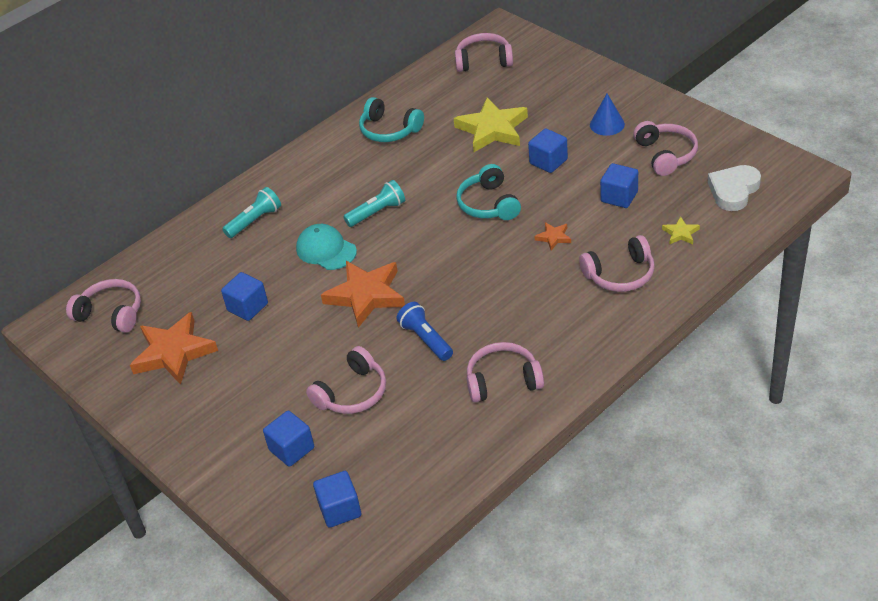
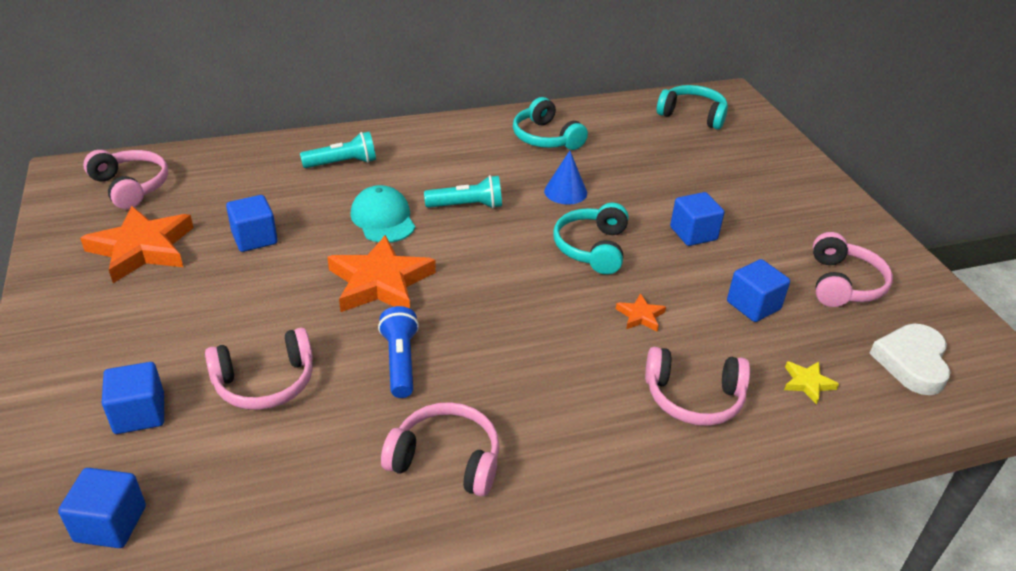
camera: 20 degrees right, 5 degrees down
yellow star [454,97,528,152] -> none
pink headphones [455,33,513,72] -> turquoise headphones [657,85,728,130]
blue cone [590,94,625,136] -> blue cone moved to [544,151,587,205]
white heart [708,165,761,211] -> white heart turned 45 degrees counterclockwise [869,324,951,395]

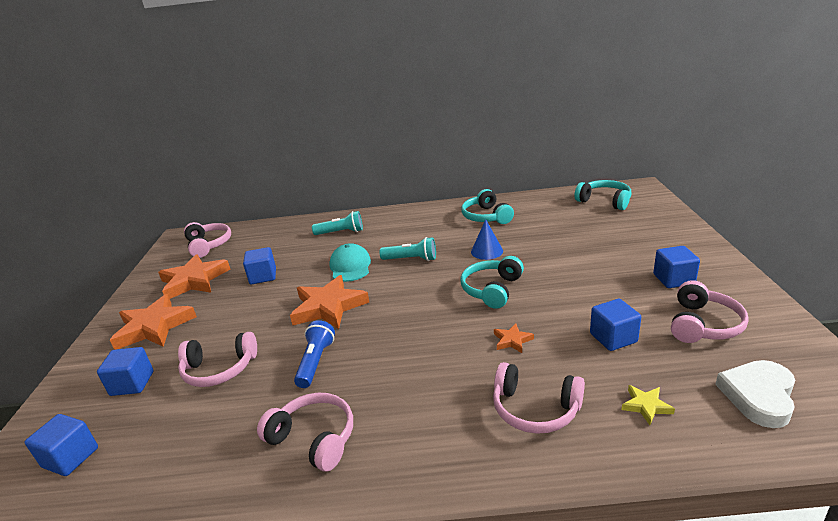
camera: 20 degrees right, 10 degrees down
blue cube [670,192,724,246] -> blue cube moved to [653,246,700,288]
none -> orange star [110,294,197,350]

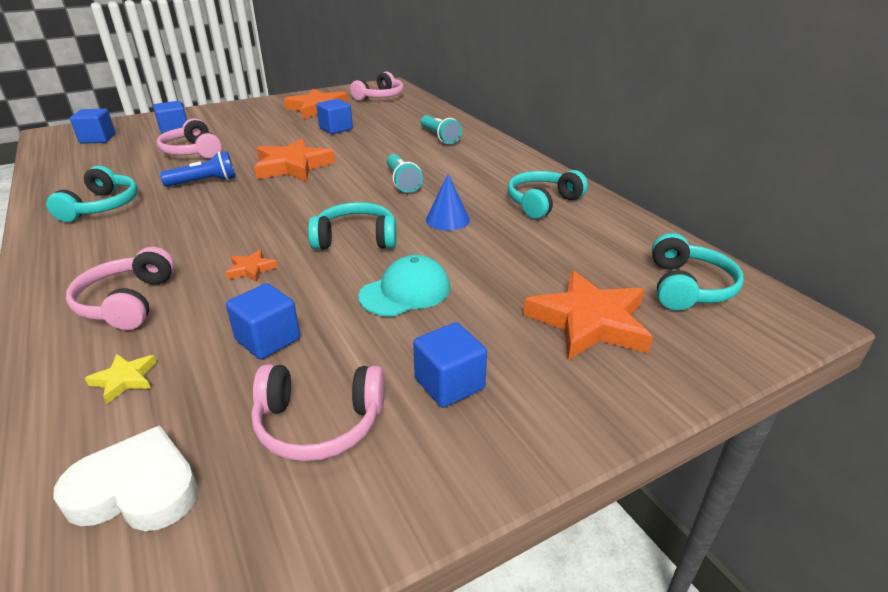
camera: 60 degrees right, 5 degrees up
orange star [110,294,197,350] -> orange star moved to [523,270,653,360]
pink headphones [257,393,353,472] -> turquoise headphones [46,166,138,222]
turquoise cap [329,243,371,282] -> turquoise cap moved to [358,255,450,316]

